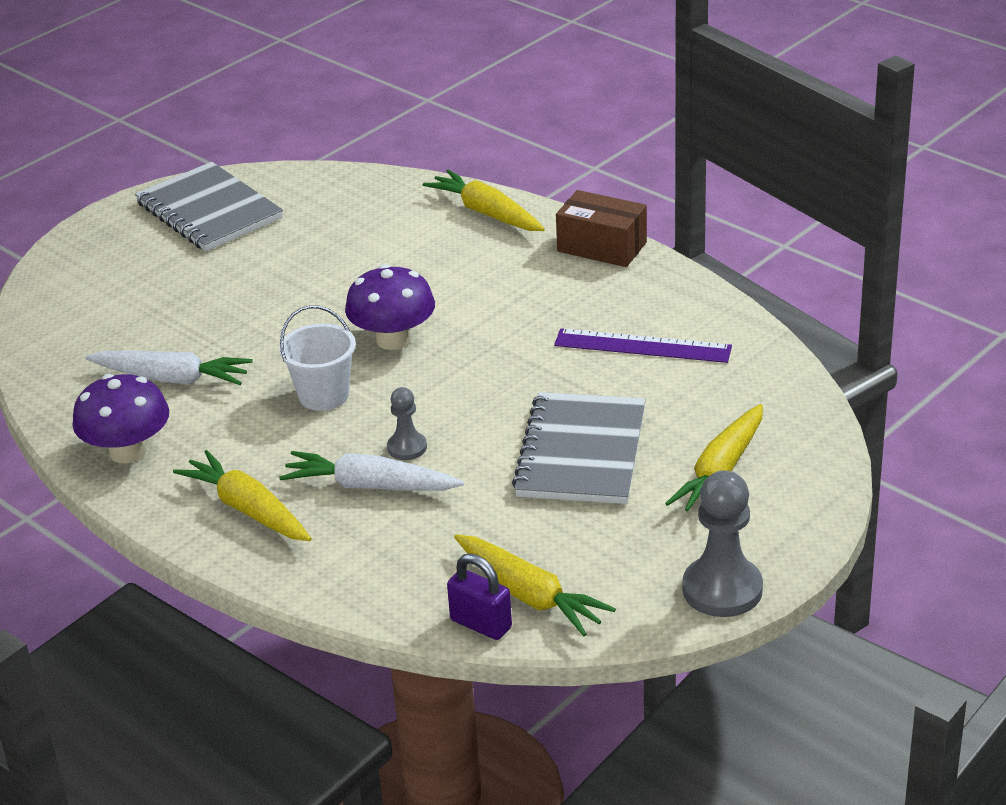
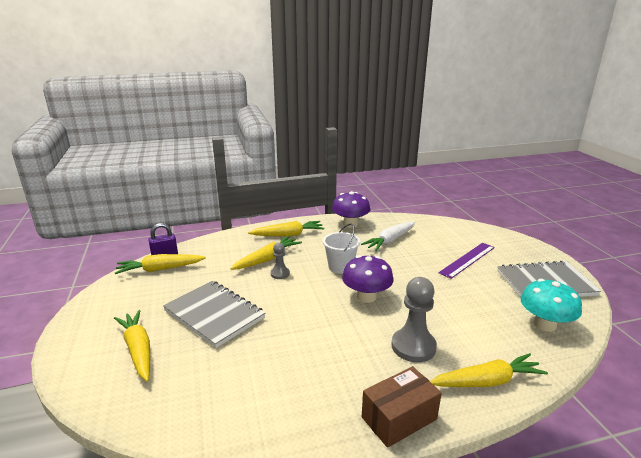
camera: 120 degrees right, 10 degrees down
white carrot [279,451,464,491] -> yellow carrot [230,236,302,270]
purple ruler [554,328,732,363] -> purple ruler moved to [438,243,495,279]
grey pawn [682,470,763,617] -> grey pawn moved to [391,277,437,362]
none -> turquoise mushroom [520,279,582,332]

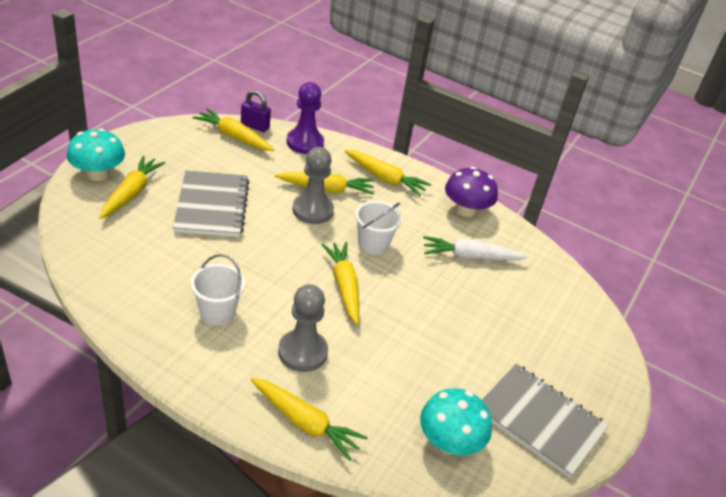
camera: 40 degrees right, 15 degrees up
grey pawn [270,243,290,279] -> grey pawn [292,147,334,224], size x1.82
purple mushroom [342,255,394,303] -> yellow carrot [321,242,359,324]
brown box [362,366,442,448] -> none
purple ruler [438,243,495,279] -> none
none -> turquoise mushroom [67,128,125,181]
none -> white bucket [191,254,245,325]
none -> purple pawn [287,82,324,154]

